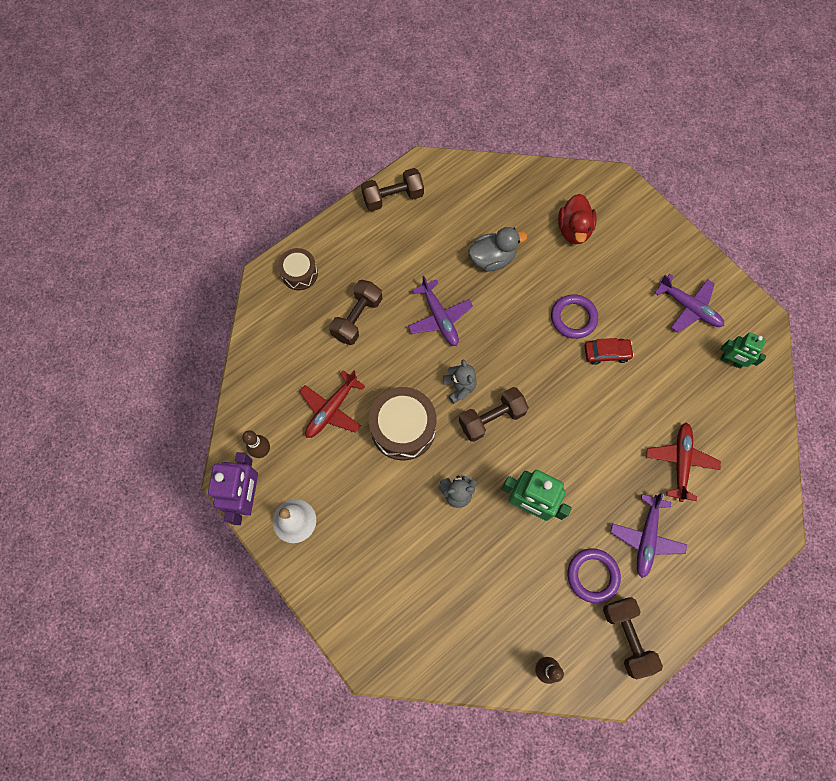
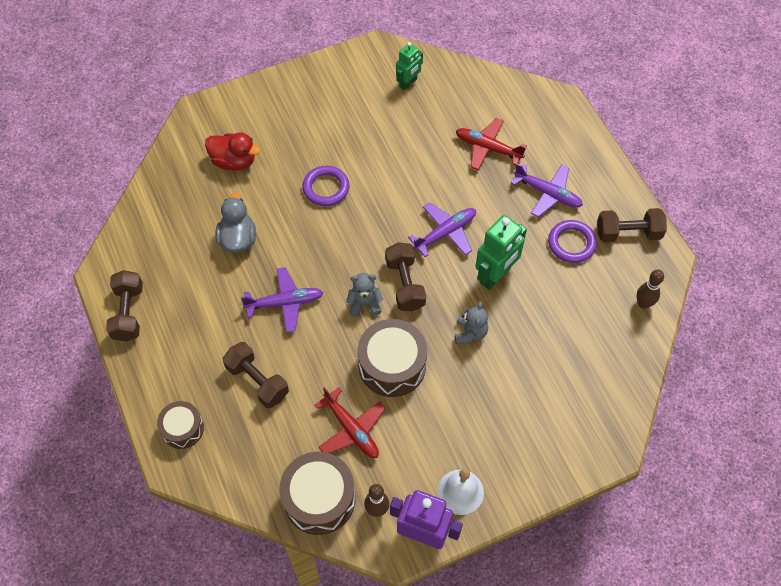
camera: 75 degrees left, 10 degrees down
red car [585,338,634,365] -> none
purple plane [655,274,724,333] -> purple plane moved to [408,202,476,257]
none -> brown drum [279,452,355,535]

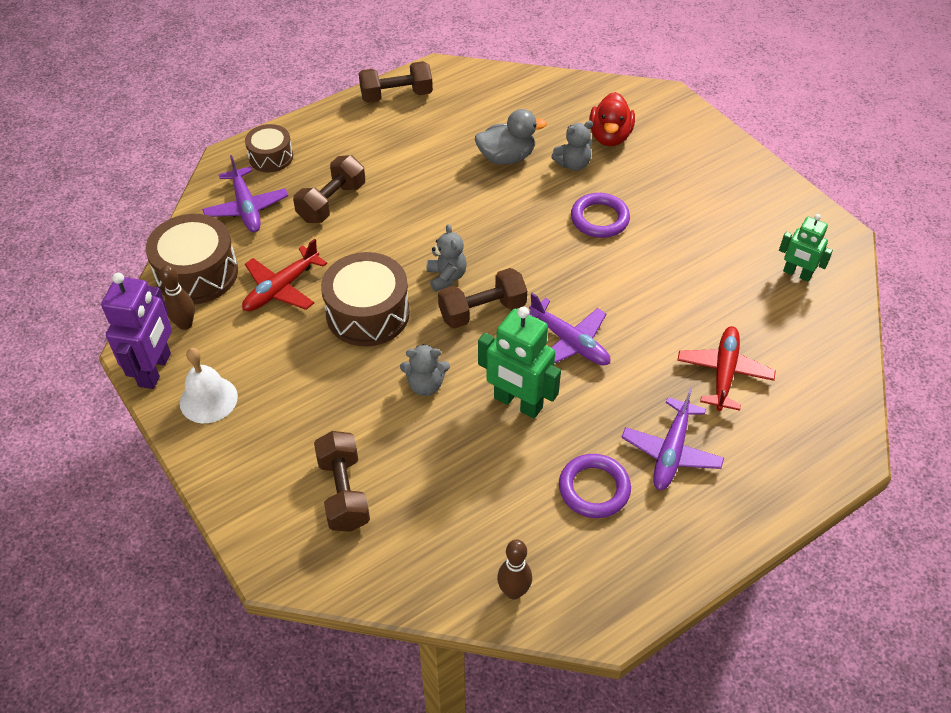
camera: 80 degrees right, 10 degrees down
purple plane [241,267,323,333] -> purple plane moved to [202,155,288,232]
brown dumbbell [597,208,667,242] -> brown dumbbell moved to [314,431,370,532]
none -> grey teddy bear [551,121,593,171]

